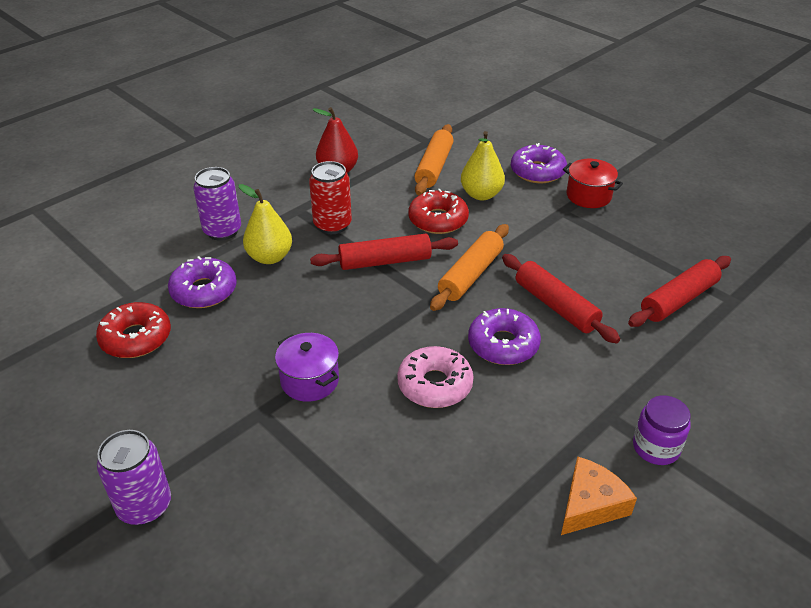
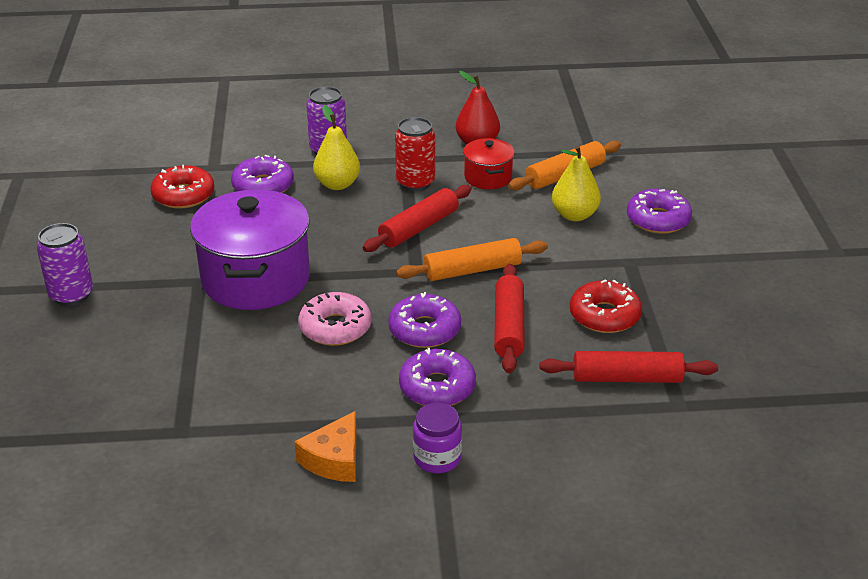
camera: 40 degrees right, 5 degrees down
purple pot [275,333,339,402] -> purple pot [190,189,310,310], size x2.02
red rolling pin [310,234,458,270] -> red rolling pin turned 75 degrees counterclockwise [363,185,472,252]
red donut [408,189,469,234] -> red donut moved to [570,279,642,333]
orange cheese [561,456,637,535] -> orange cheese turned 120 degrees clockwise [294,411,356,482]
red pot [563,159,623,208] -> red pot moved to [463,138,515,189]
none -> purple donut [399,348,476,406]

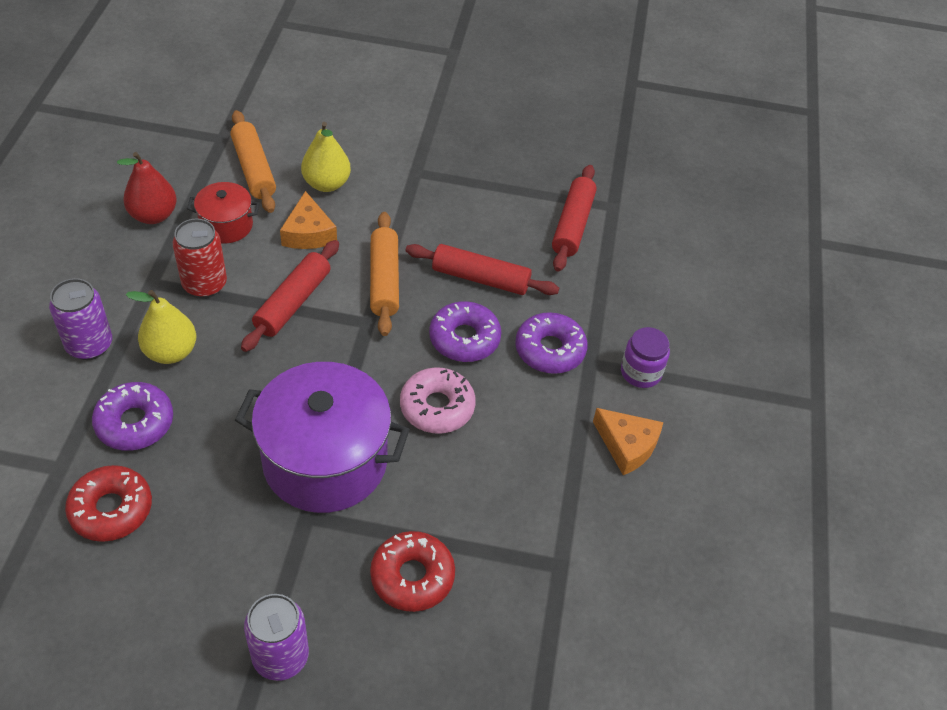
camera: 80 degrees left, 15 degrees up
red rolling pin [363,185,472,252] -> red rolling pin turned 60 degrees clockwise [241,240,339,352]
red donut [570,279,642,333] -> red donut moved to [370,531,455,612]
purple donut [627,189,692,234] -> none
none -> orange cheese [280,191,337,249]

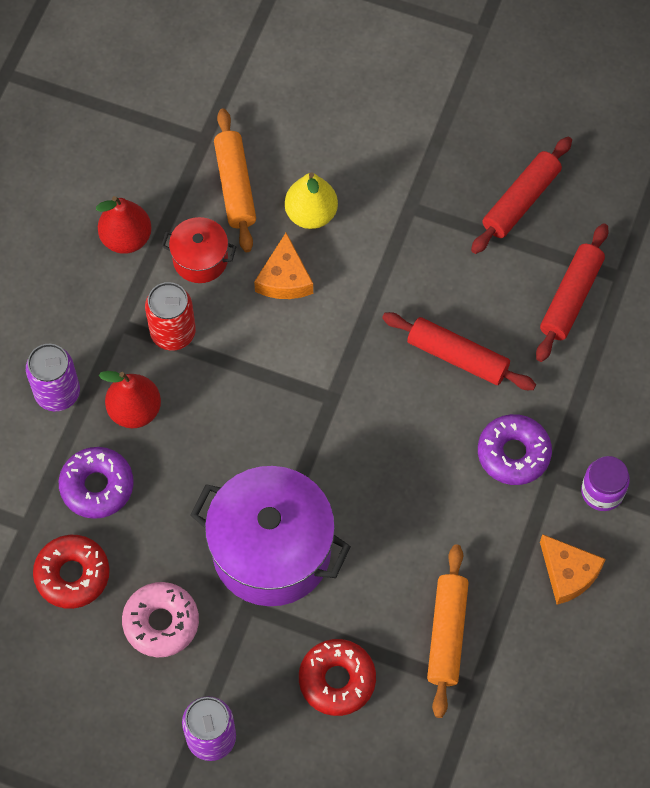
camera: 15 degrees right, 15 degrees up
yellow pear [126,290,196,364] -> red pear [99,371,161,428]
red rolling pin [241,240,339,352] -> red rolling pin moved to [471,137,572,254]
orange rolling pin [370,212,399,336] -> orange rolling pin moved to [427,545,469,718]
pink donut [400,367,476,434] -> pink donut moved to [122,582,199,657]
purple donut [429,301,501,362] -> none

